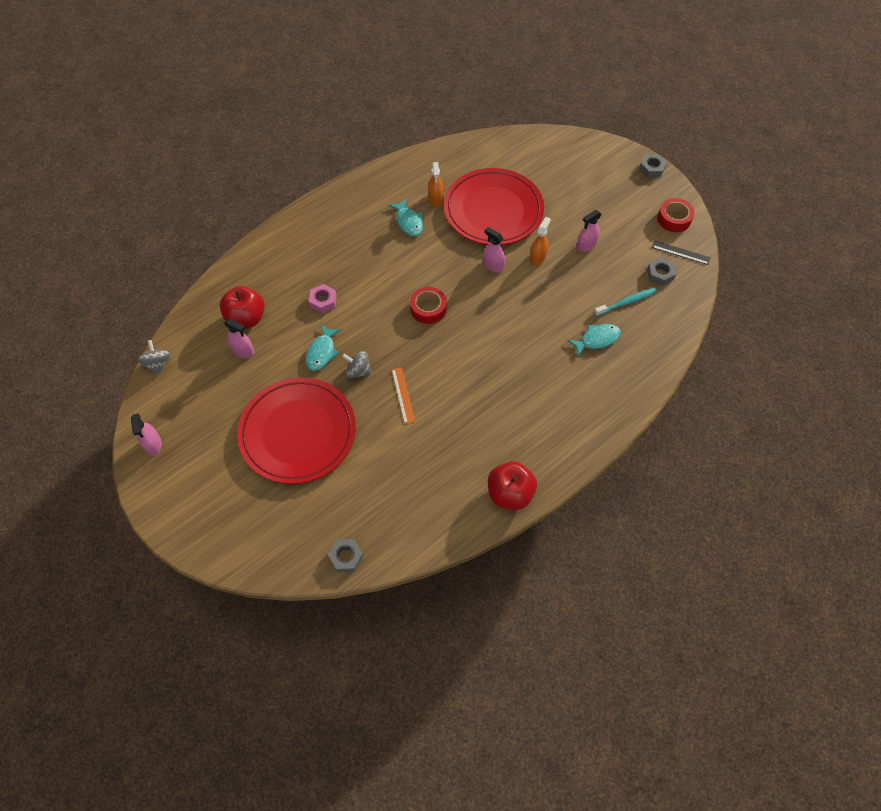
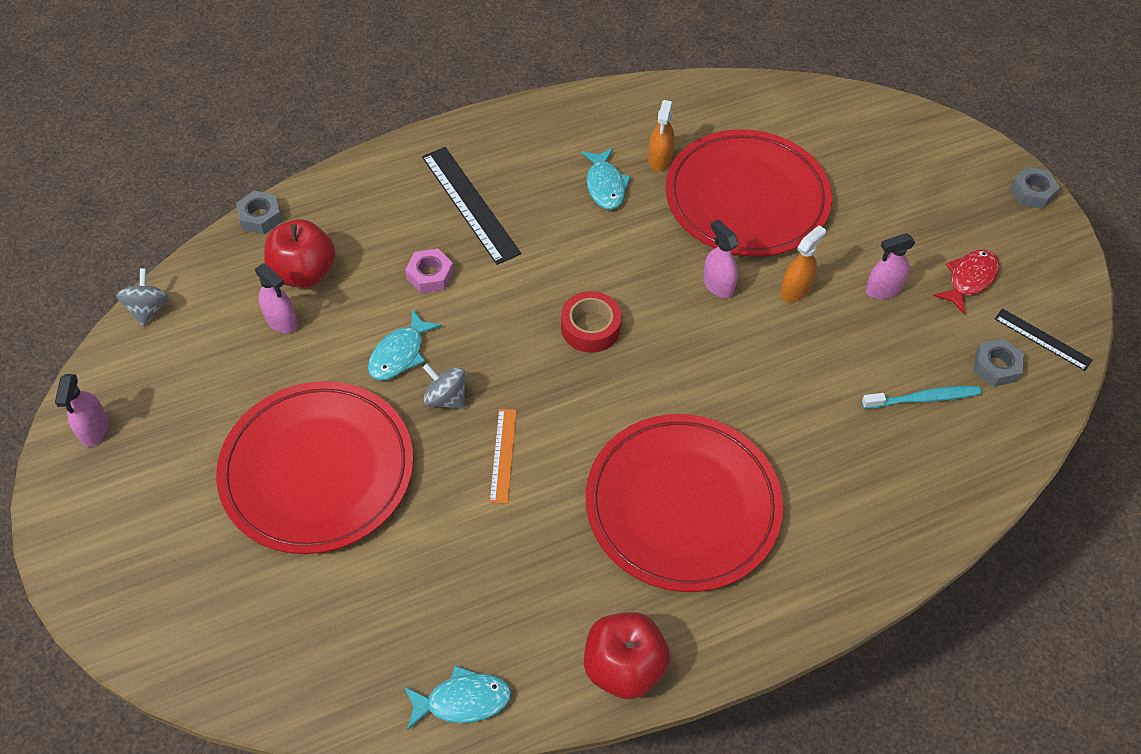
camera: 15 degrees right, 5 degrees down
grey nut [328,539,364,572] -> grey nut moved to [236,191,282,234]
turquoise fish [567,324,621,357] -> turquoise fish moved to [404,666,512,730]
red tape [657,198,695,232] -> none
none -> black ruler [422,147,521,265]
none -> red plate [586,414,783,592]
none -> red fish [933,250,999,314]

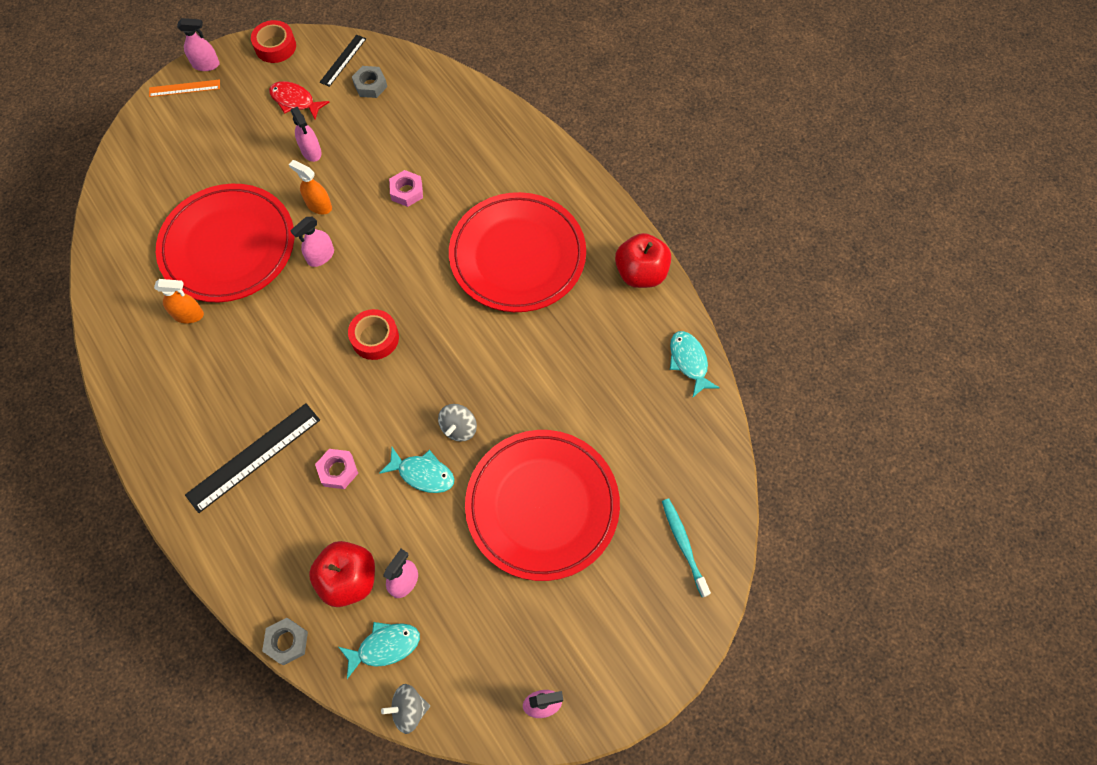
camera: 100 degrees left, 10 degrees up
orange ruler [490,409,517,504] -> orange ruler moved to [149,79,220,97]
turquoise fish [581,148,631,210] -> turquoise fish moved to [339,622,420,679]
turquoise toothbrush [862,386,982,409] -> turquoise toothbrush moved to [662,498,711,597]
grey nut [1010,167,1060,209] -> pink spray bottle [177,18,220,71]
none -> red tape [251,20,296,63]
none -> pink nut [389,170,423,207]

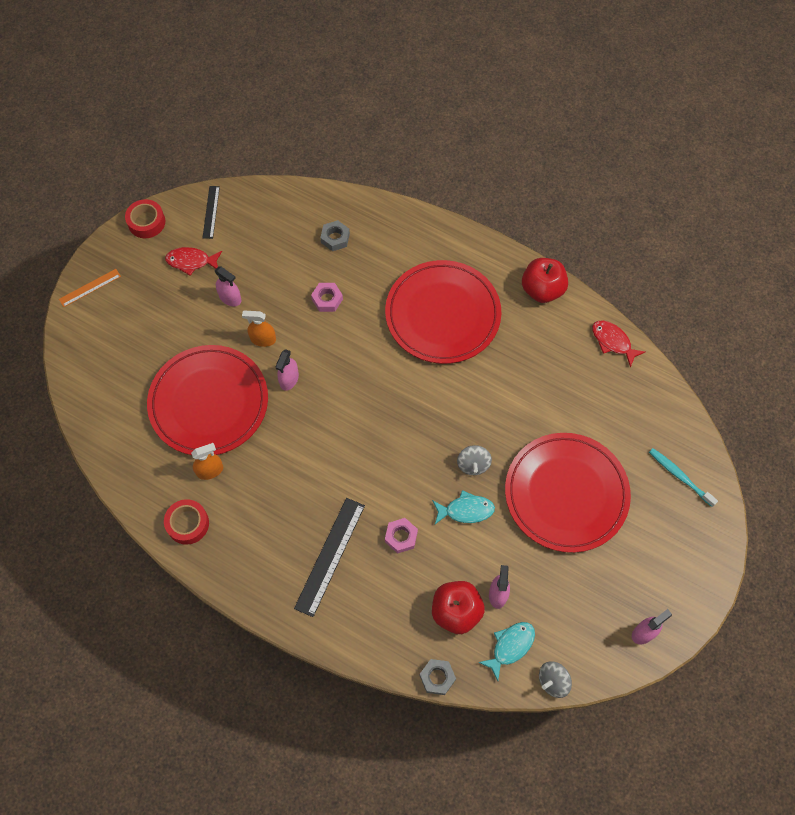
camera: 25 degrees left, 0 degrees up
pink spray bottle [177,18,220,71] -> none
red tape [348,309,399,360] -> red tape moved to [164,499,209,545]
grey nut [352,66,387,98] -> grey nut moved to [320,220,350,251]
turquoise fish [670,331,720,397] -> red fish [592,321,645,367]

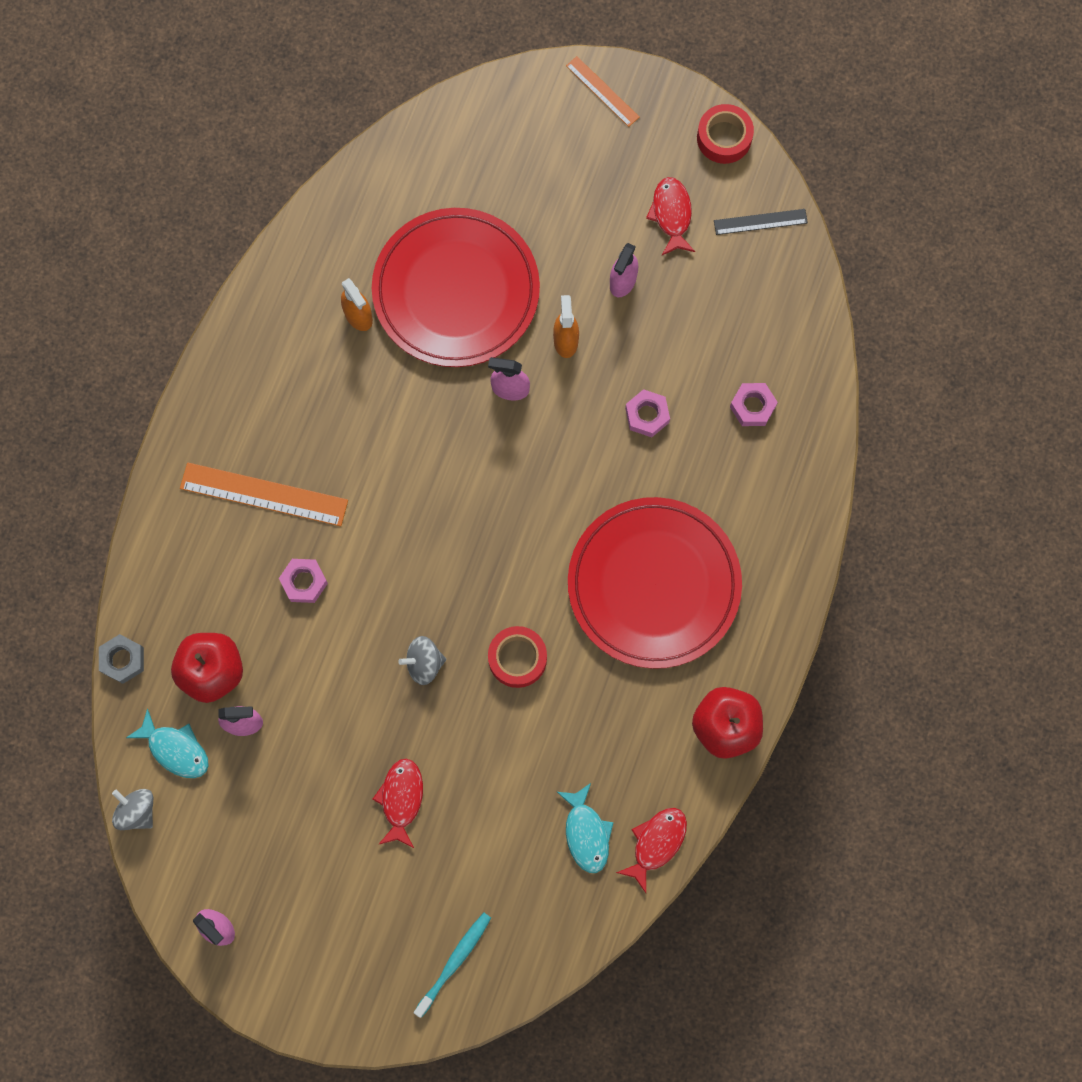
camera: 80 degrees right, 10 degrees up
red tape [164,499,209,545] -> red tape moved to [488,626,547,688]
black ruler [294,498,365,617] -> orange ruler [180,462,348,526]
grey nut [320,220,350,251] -> pink nut [730,383,778,426]
turquoise fish [432,490,495,524] -> turquoise fish moved to [557,783,614,873]
red plate [505,433,631,553] -> red fish [372,759,423,848]

